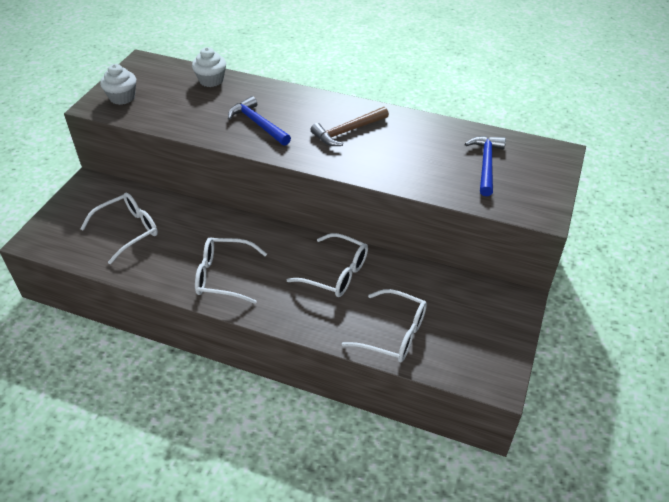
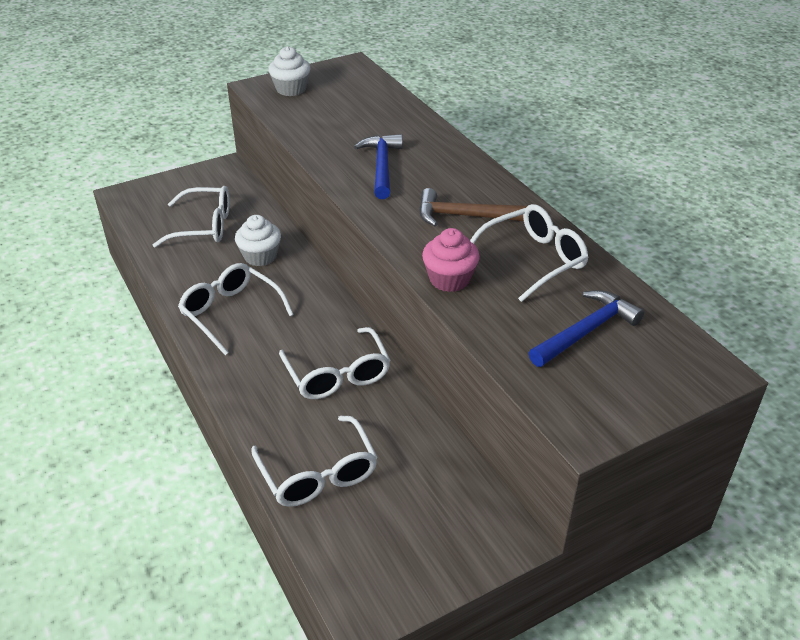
camera: 40 degrees right, 5 degrees down
white cupcake [192,47,226,87] -> white cupcake moved to [235,215,281,266]
none -> pink cupcake [422,228,480,292]
none -> white glasses [470,204,589,302]

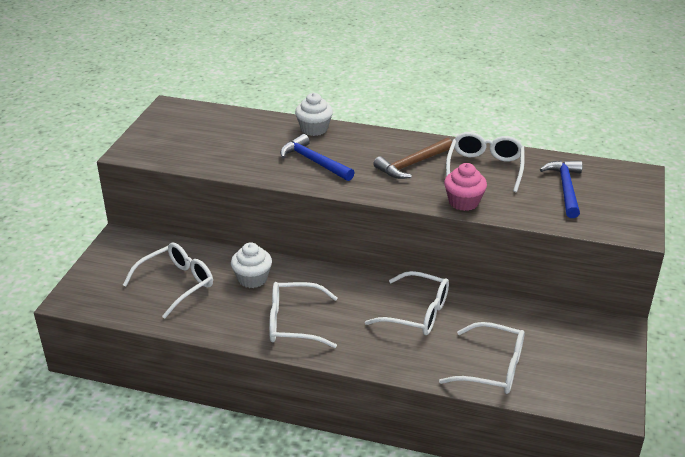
camera: 45 degrees left, 5 degrees down
white cupcake [268,46,311,96] -> white cupcake moved to [295,93,333,136]

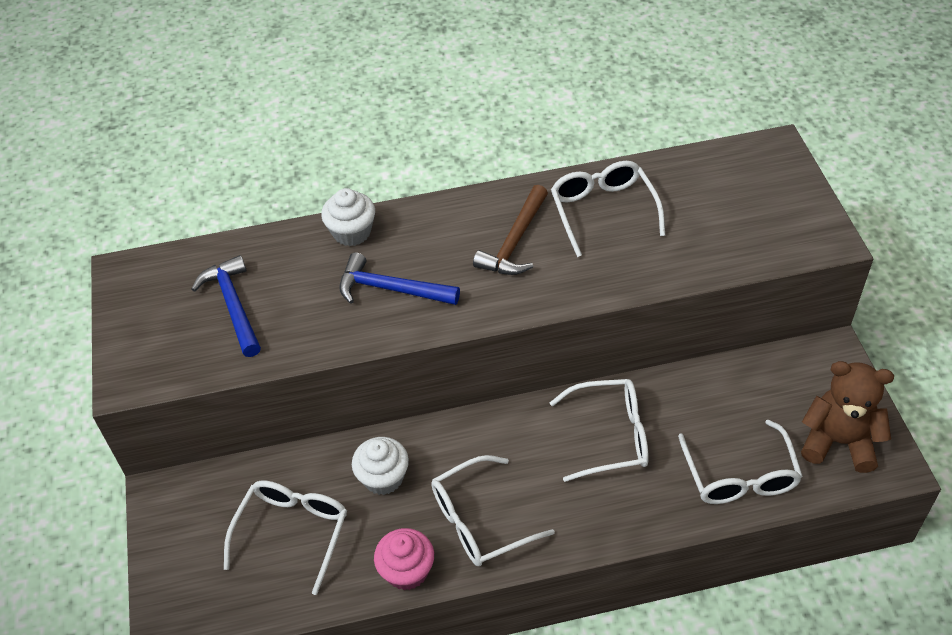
camera: 25 degrees left, 15 degrees up
white glasses [439,322,525,394] -> white glasses turned 90 degrees clockwise [678,420,803,504]
pink cupcake [444,163,487,211] -> pink cupcake moved to [374,528,434,590]
blue hammer [540,160,583,218] -> blue hammer moved to [191,255,261,357]
none -> brown teddy bear [801,361,894,473]

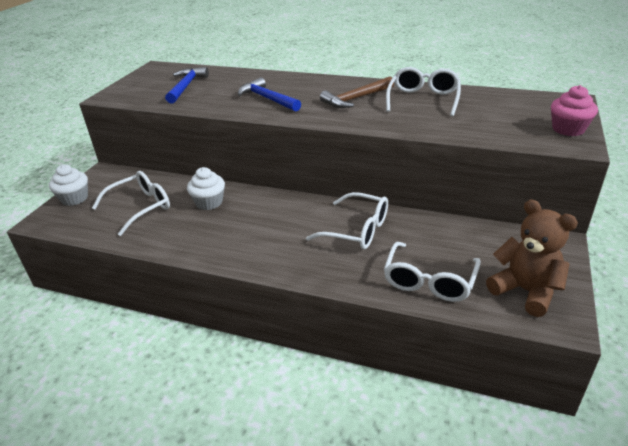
camera: 30 degrees right, 15 degrees down
white cupcake [321,188,375,246] -> white cupcake moved to [49,164,88,206]
pink cupcake [374,528,434,590] -> pink cupcake moved to [551,85,598,136]
white glasses [431,455,555,566] -> none

